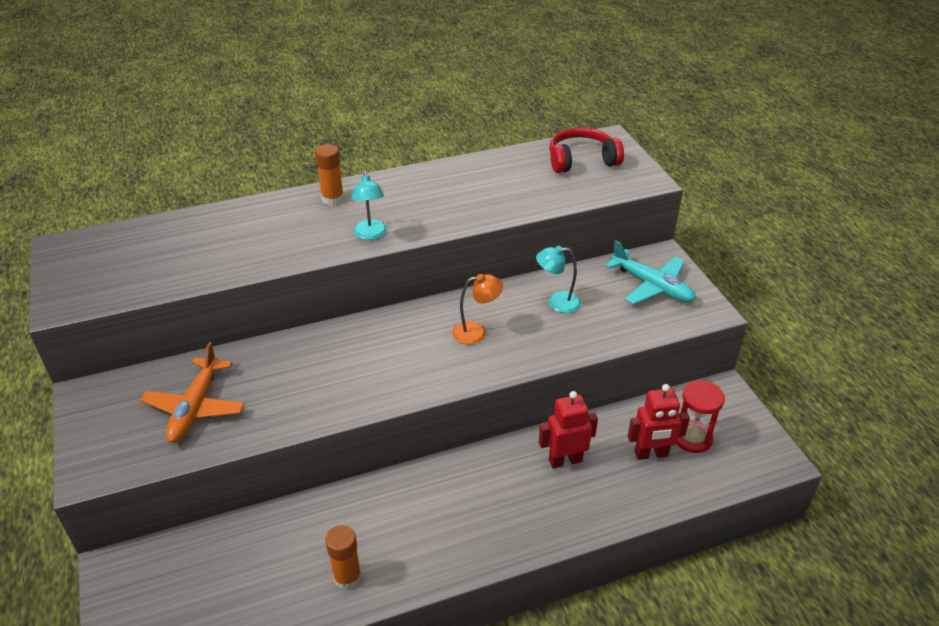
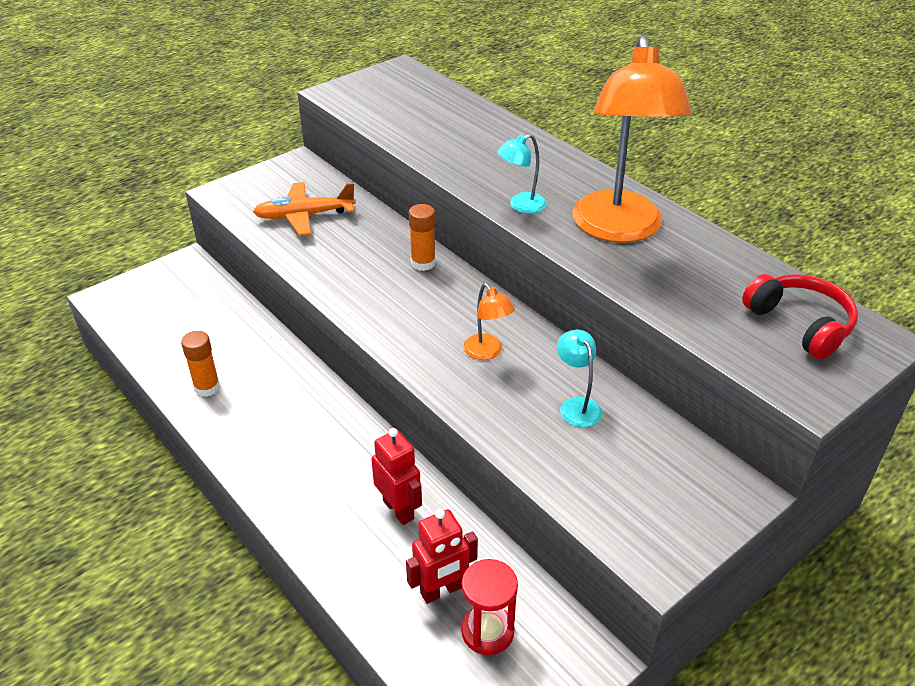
camera: 70 degrees right, 0 degrees up
orange glue stick [315,144,344,206] -> orange glue stick moved to [409,204,436,271]
turquoise plane [605,240,696,304] -> none
red robot [628,384,690,460] -> red robot turned 90 degrees counterclockwise [406,509,478,604]
none -> orange lamp [572,35,692,243]

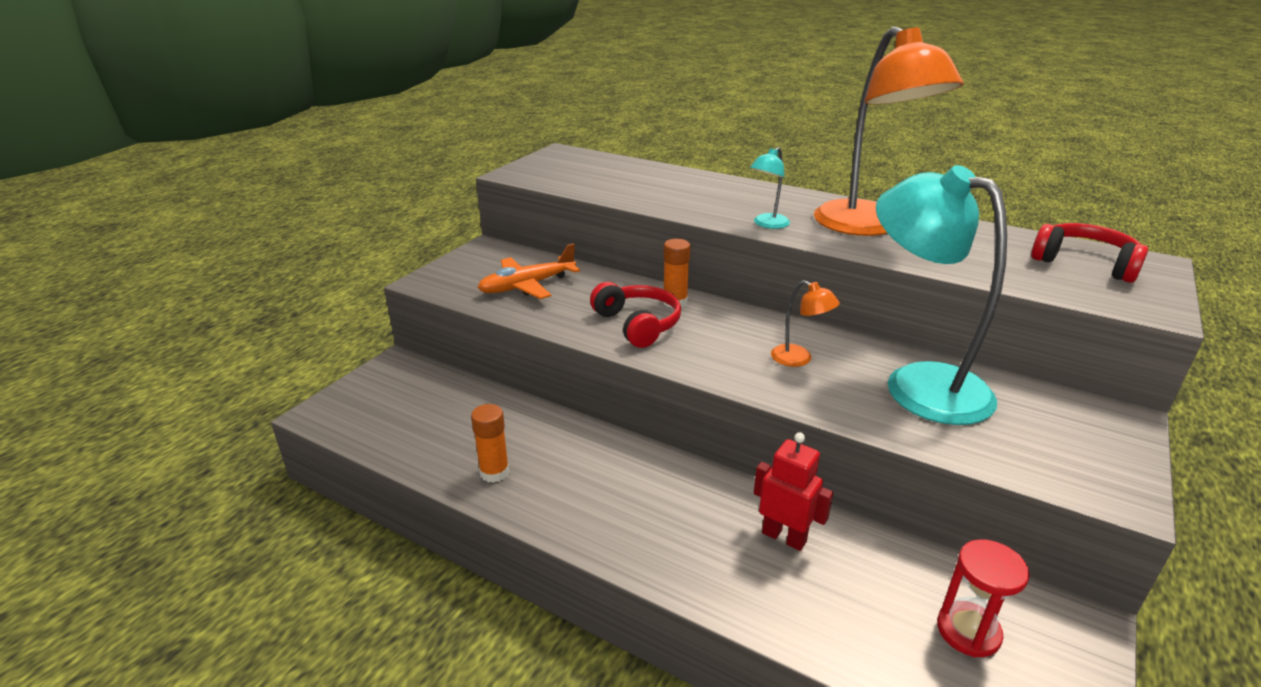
camera: 20 degrees left, 10 degrees down
red robot [406,509,478,604] -> none
turquoise lamp [557,330,602,427] -> turquoise lamp [876,165,1007,425], size x2.38
none -> red headphones [590,282,681,348]

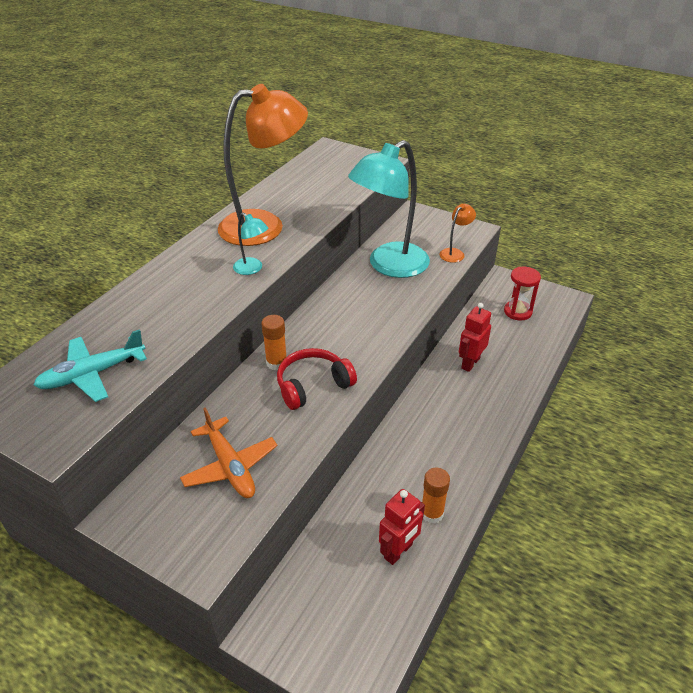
camera: 90 degrees left, 10 degrees up
orange lamp [771,280,840,367] -> orange lamp moved to [440,204,476,263]
red headphones [1031,223,1148,283] -> none
none -> turquoise plane [34,329,147,402]
none -> red robot [379,489,425,565]

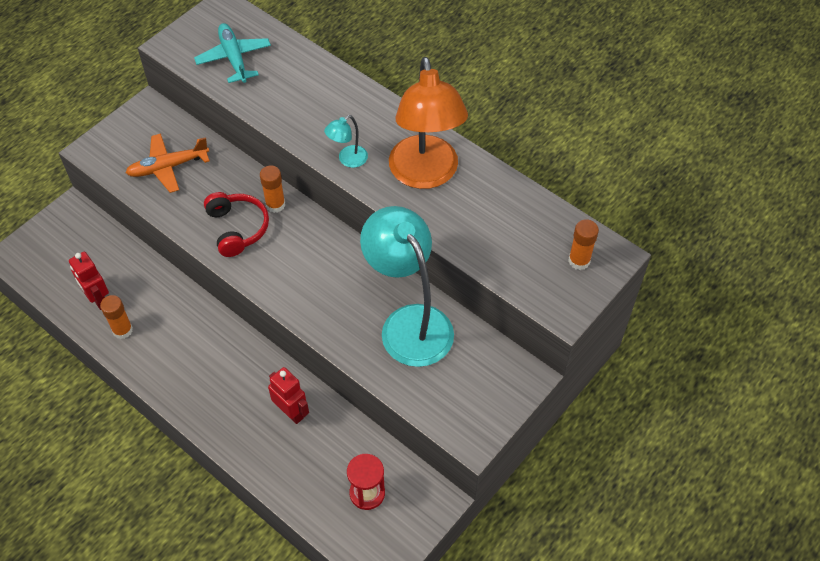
camera: 100 degrees right, 15 degrees up
orange lamp [440,204,476,263] -> none
none -> orange glue stick [568,219,599,270]

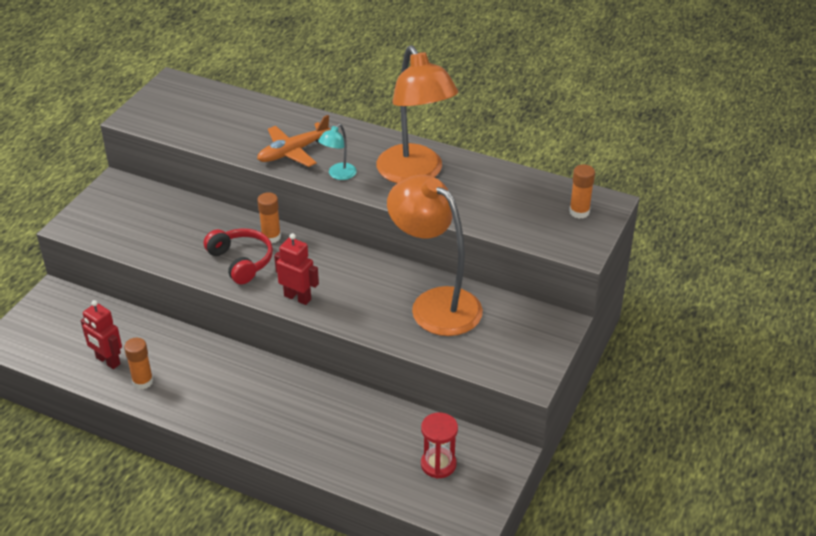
camera: 15 degrees left, 15 degrees down
orange plane [126,133,210,193] -> orange plane moved to [257,115,330,167]
turquoise plane [194,23,271,83] -> none
red robot [268,367,309,424] -> red robot moved to [274,233,319,305]
turquoise lamp [360,206,454,367] -> orange lamp [387,175,483,336]

